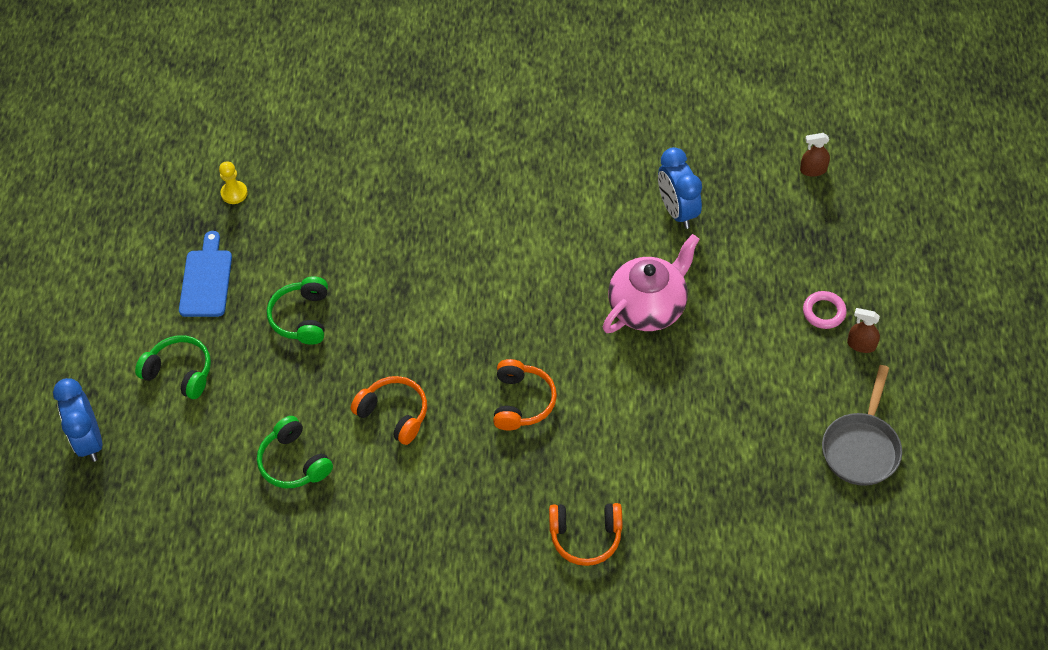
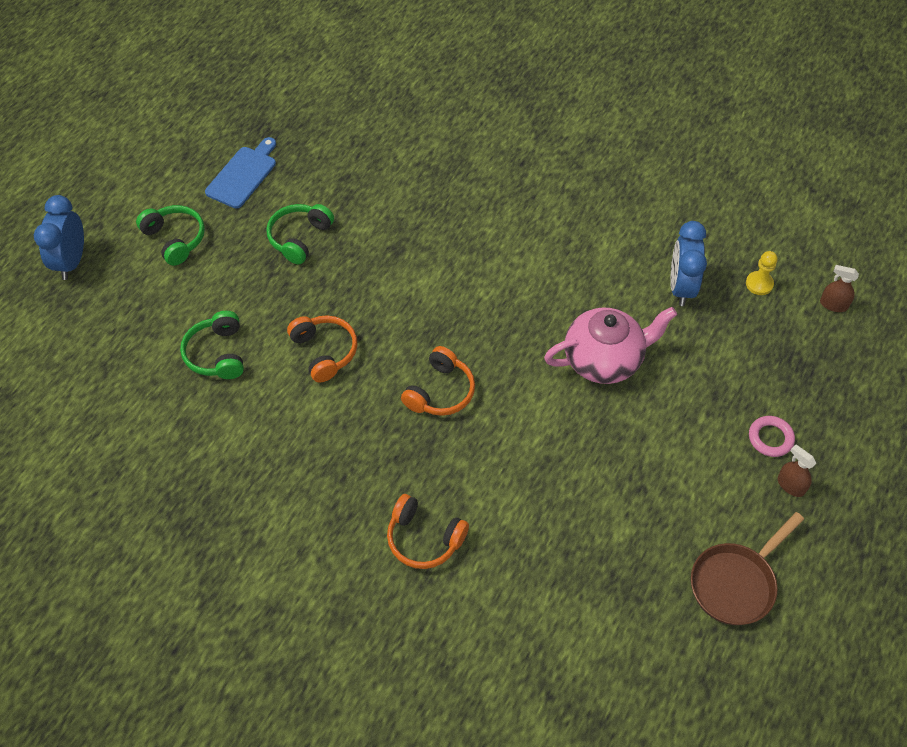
camera: 25 degrees right, 0 degrees up
yellow pawn [219,161,248,204] -> yellow pawn moved to [746,251,778,295]
grey pan [822,365,902,486] -> brown pan [691,512,804,625]

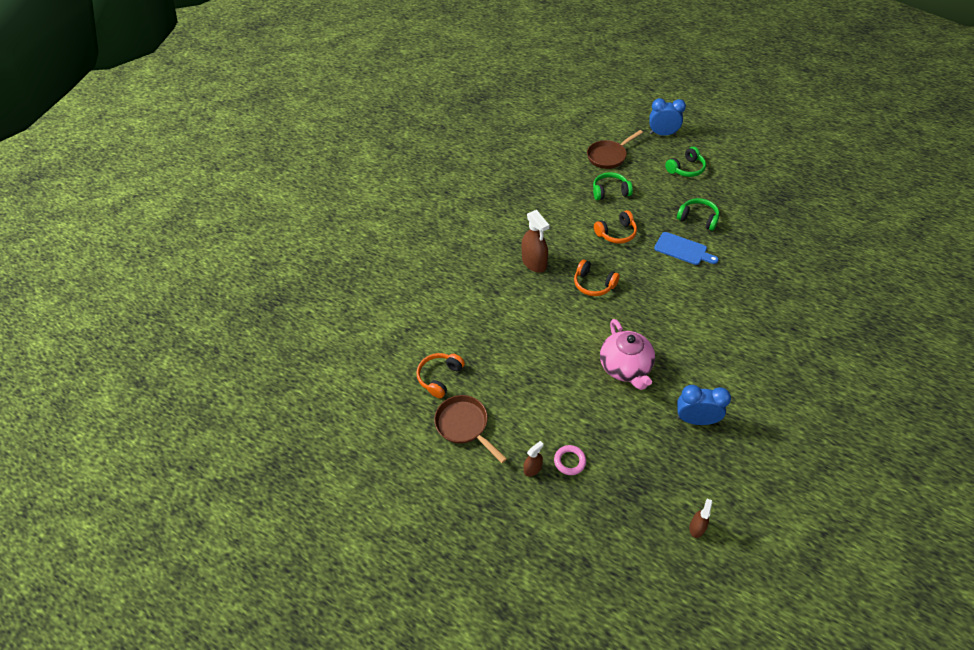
camera: 95 degrees right, 5 degrees down
blue cutting board [205,137,276,208] -> blue cutting board moved to [654,232,719,265]
orange headphones [387,494,469,569] -> orange headphones moved to [417,353,465,398]
yellow pawn [746,251,778,295] -> none
none -> brown spray bottle [522,210,549,273]
none -> brown pan [587,130,643,169]

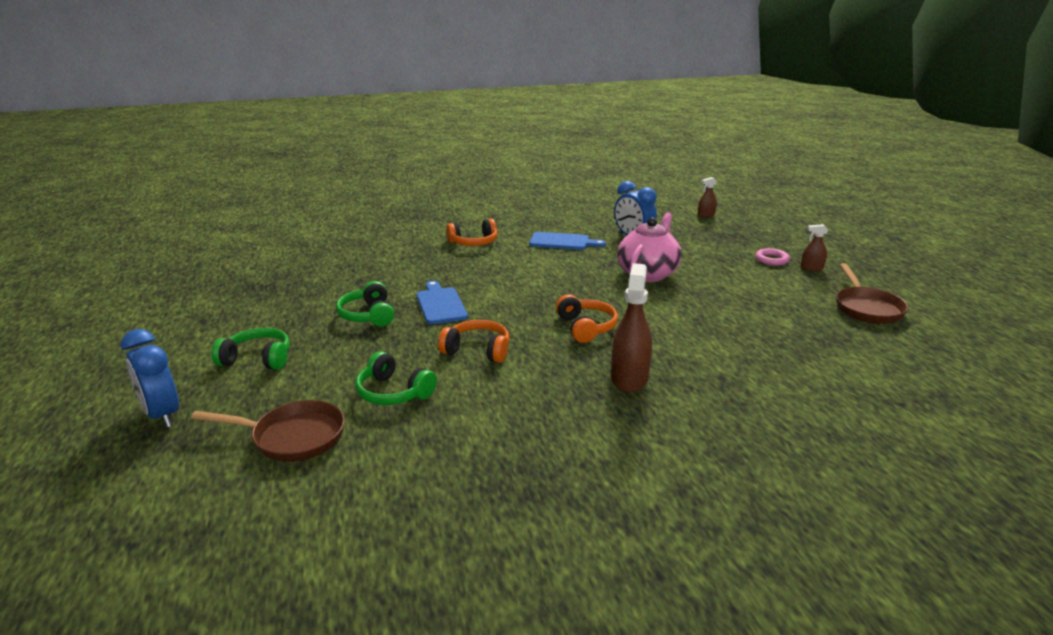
camera: 140 degrees left, 25 degrees down
orange headphones [417,353,465,398] -> orange headphones moved to [447,219,497,246]
none -> blue cutting board [529,232,606,250]

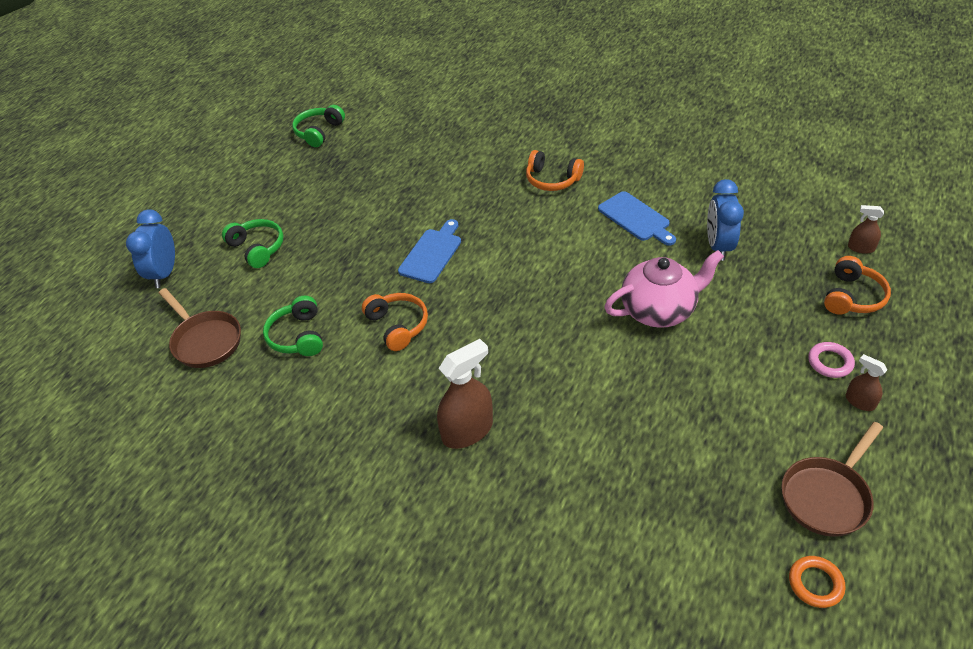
camera: 45 degrees right, 20 degrees up
green headphones [336,281,394,326] -> green headphones moved to [292,105,345,147]
orange headphones [556,294,618,343] -> orange headphones moved to [824,256,891,314]
none -> orange ring [789,556,846,608]

